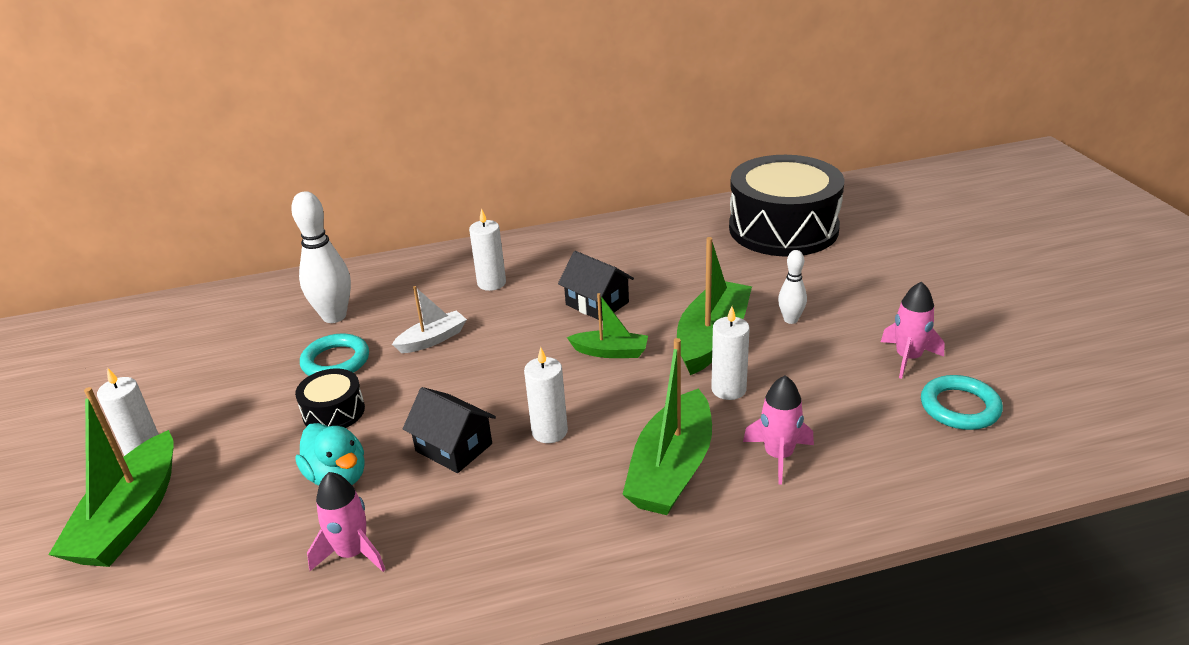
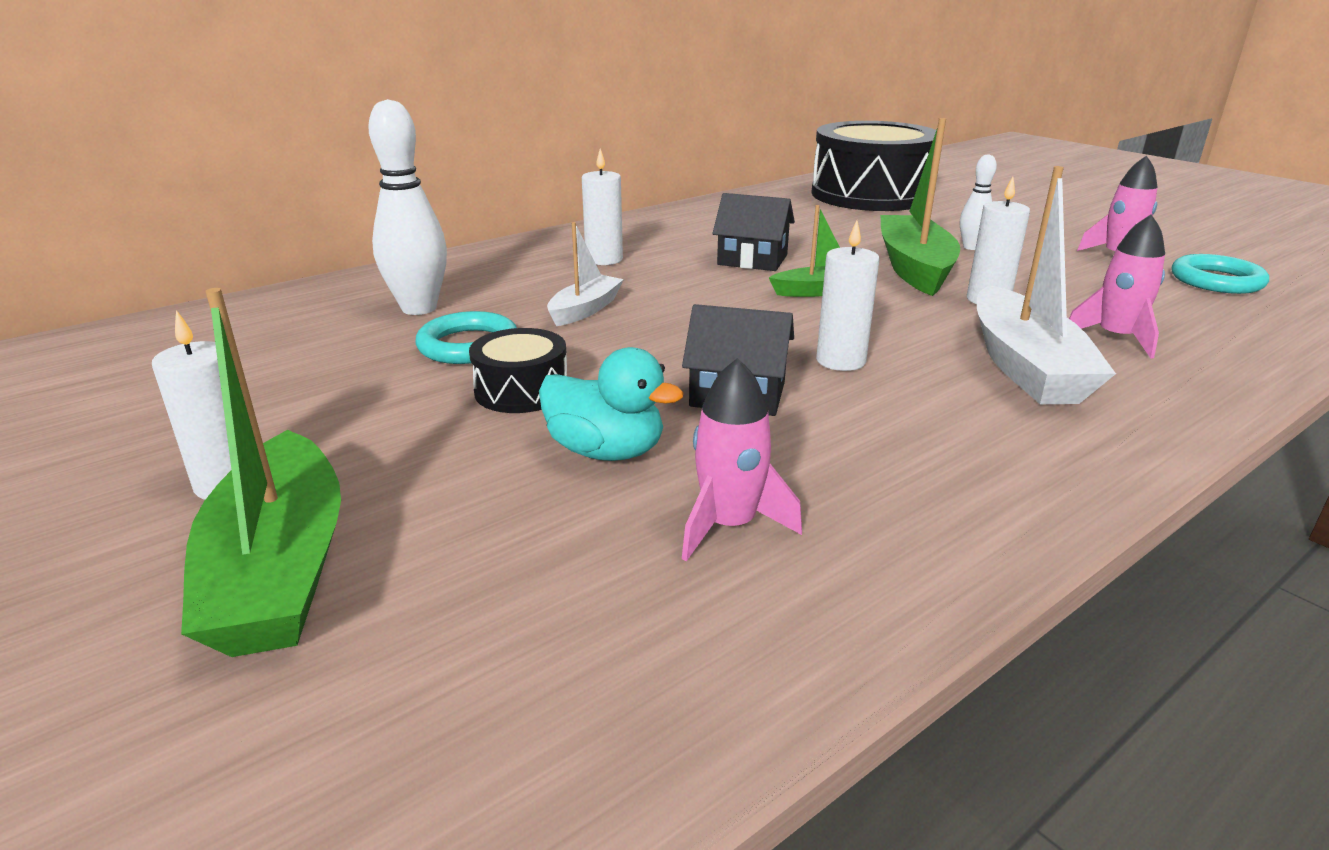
camera: 25 degrees left, 5 degrees down
green boat [622,338,712,515] -> white boat [977,166,1116,404]

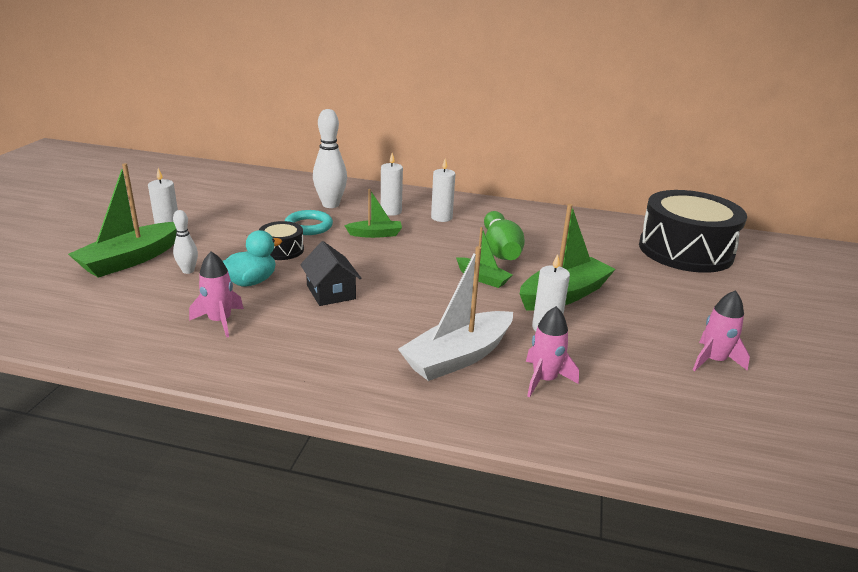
camera: 50 degrees right, 0 degrees up
turquoise duck [539,347,684,461] -> turquoise duck turned 120 degrees counterclockwise [223,230,282,287]
white boat [547,222,624,326] -> green boat [344,189,402,238]
black house [713,193,795,271] -> green bowling pin [484,211,525,260]
white candle [816,220,880,371] -> white candle moved to [381,153,403,216]
white bowling pin [960,154,997,250] -> white bowling pin moved to [173,210,198,274]
turquoise ring [1172,254,1269,294] -> none

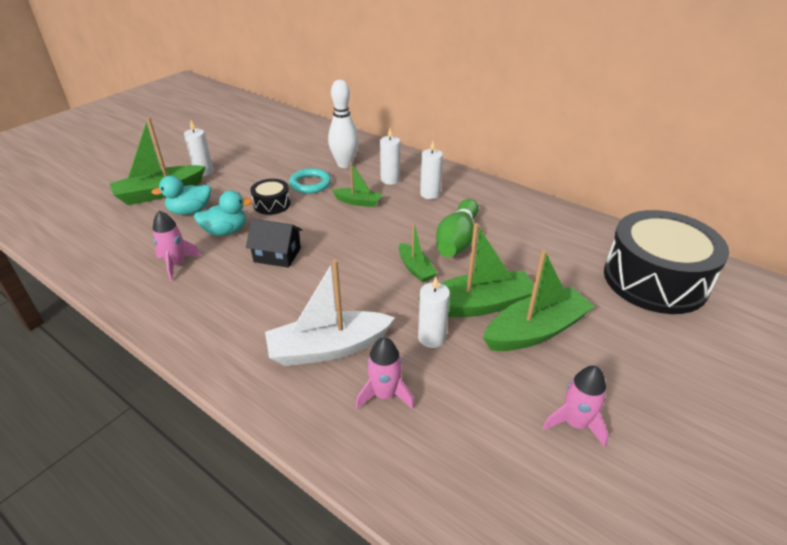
camera: 25 degrees right, 10 degrees up
white bowling pin [173,210,198,274] -> turquoise duck [151,176,211,215]
black house [300,241,361,306] -> black house turned 75 degrees counterclockwise [246,219,302,268]
none -> green boat [483,250,595,351]

